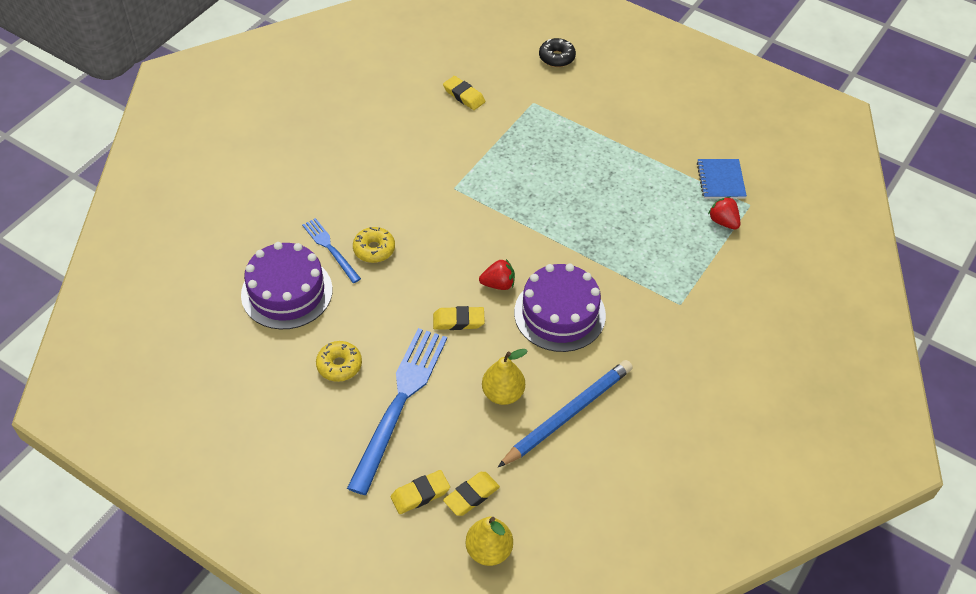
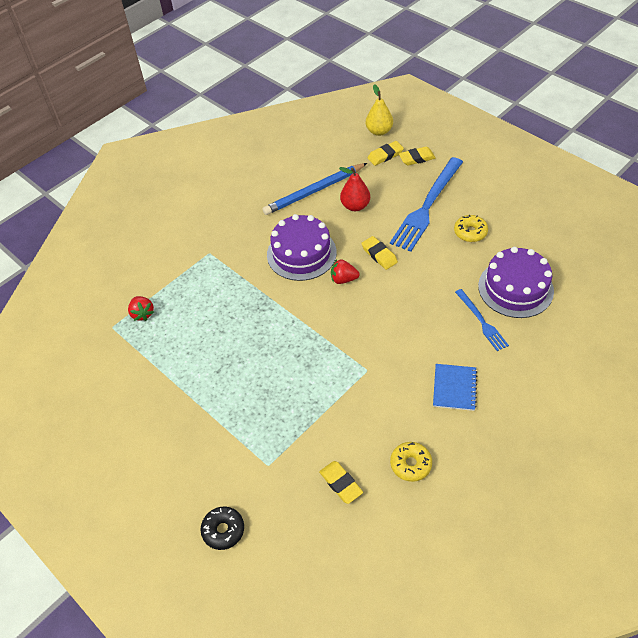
camera: 165 degrees left, 0 degrees up
yellow donut [353,227,395,263] -> yellow donut moved to [390,442,432,482]
yellow eraser [433,306,485,330] -> yellow eraser turned 45 degrees clockwise [361,236,398,270]
yellow pear [482,349,528,405] -> red pear [339,167,370,211]
blue notebook [697,159,747,199] -> blue notebook moved to [433,364,477,411]

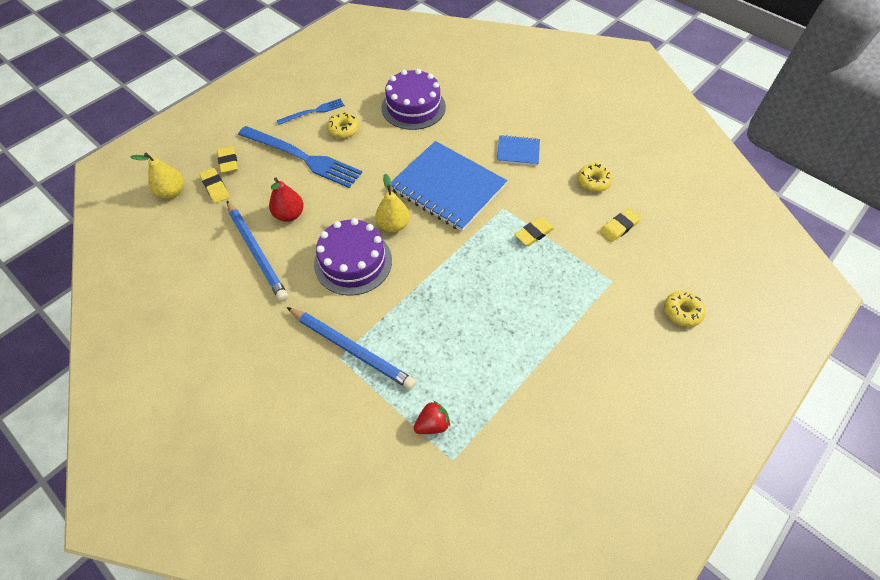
camera: 95 degrees left, 5 degrees up
black donut [200,507,244,550] -> yellow donut [664,291,706,327]
red strawberry [331,259,360,284] -> yellow pear [376,174,410,232]
yellow eraser [361,236,398,270] -> yellow eraser moved to [514,217,554,246]
blue fork [455,289,509,351] -> blue fork moved to [277,99,345,125]
none -> blue pencil [287,307,416,390]
none -> blue notebook [391,141,507,231]

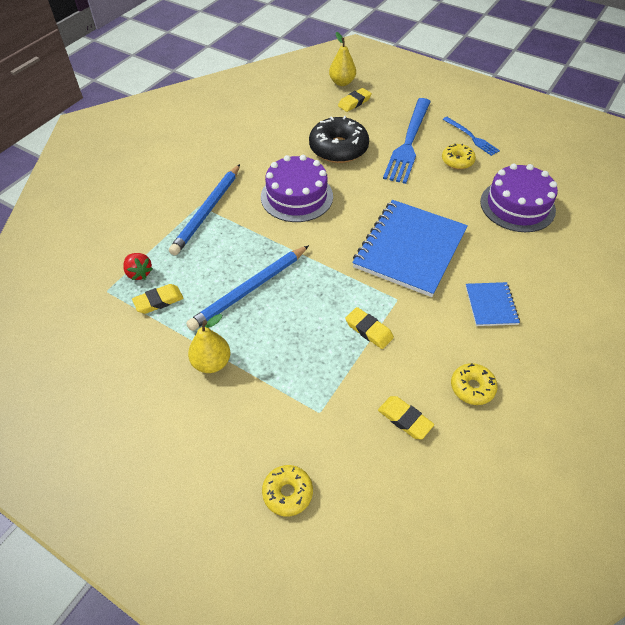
camera: 80 degrees right, 5 degrees down
yellow eraser [217,146,238,173] -> yellow eraser moved to [132,284,184,314]
blue pencil [227,201,288,301] -> blue pencil moved to [186,245,309,331]
red pear [269,177,304,222] -> black donut [309,116,369,163]
yellow pear [376,174,410,232] -> yellow pear moved to [188,314,230,373]

